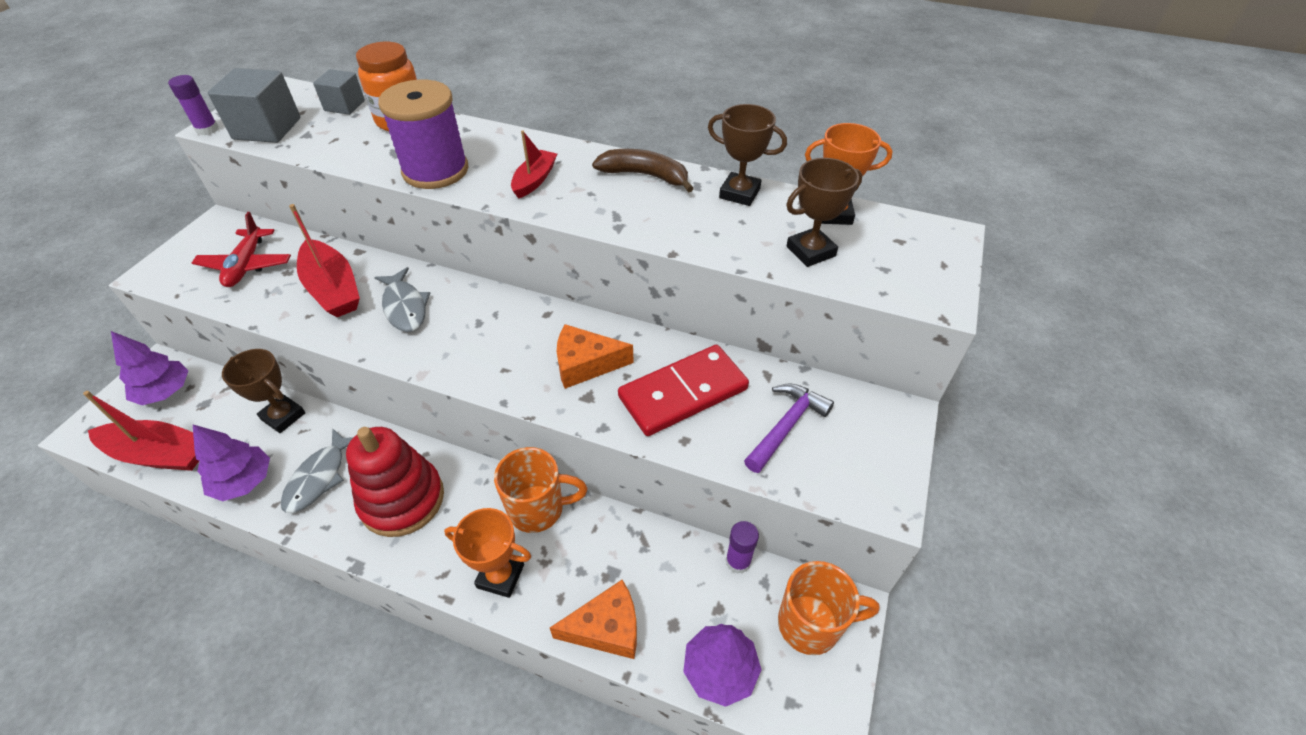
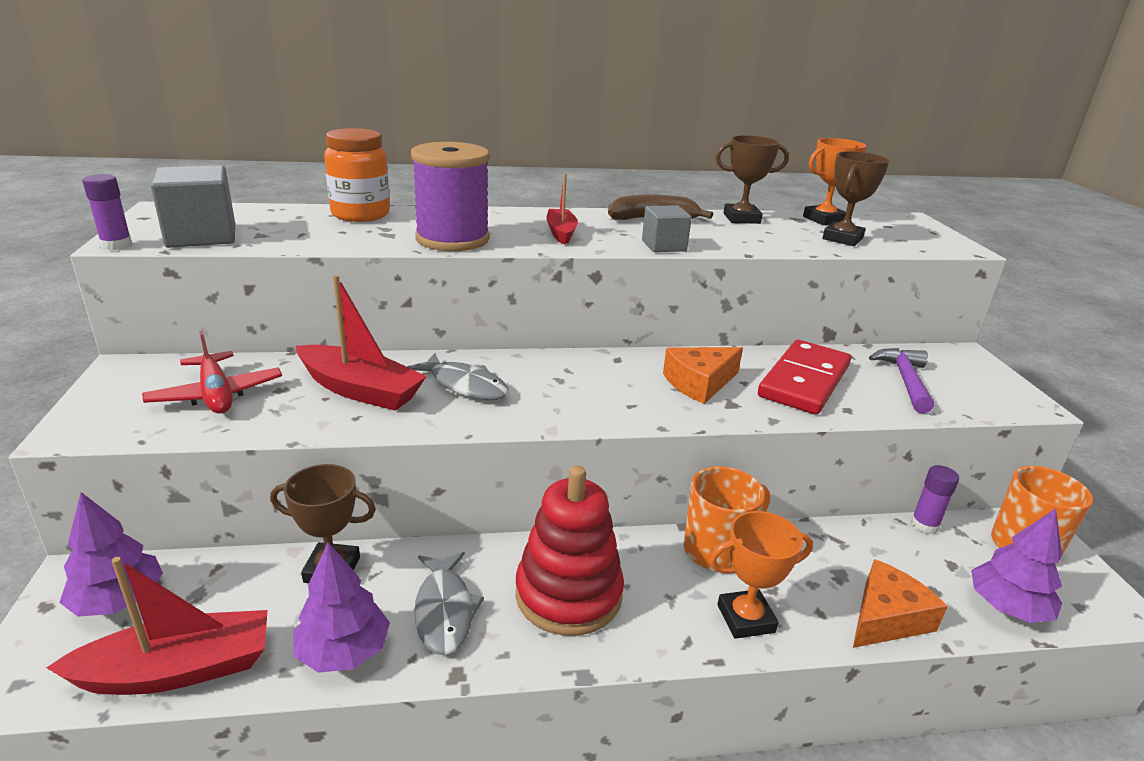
camera: 30 degrees left, 20 degrees down
grey cube [313,69,365,115] -> grey cube moved to [642,205,692,252]

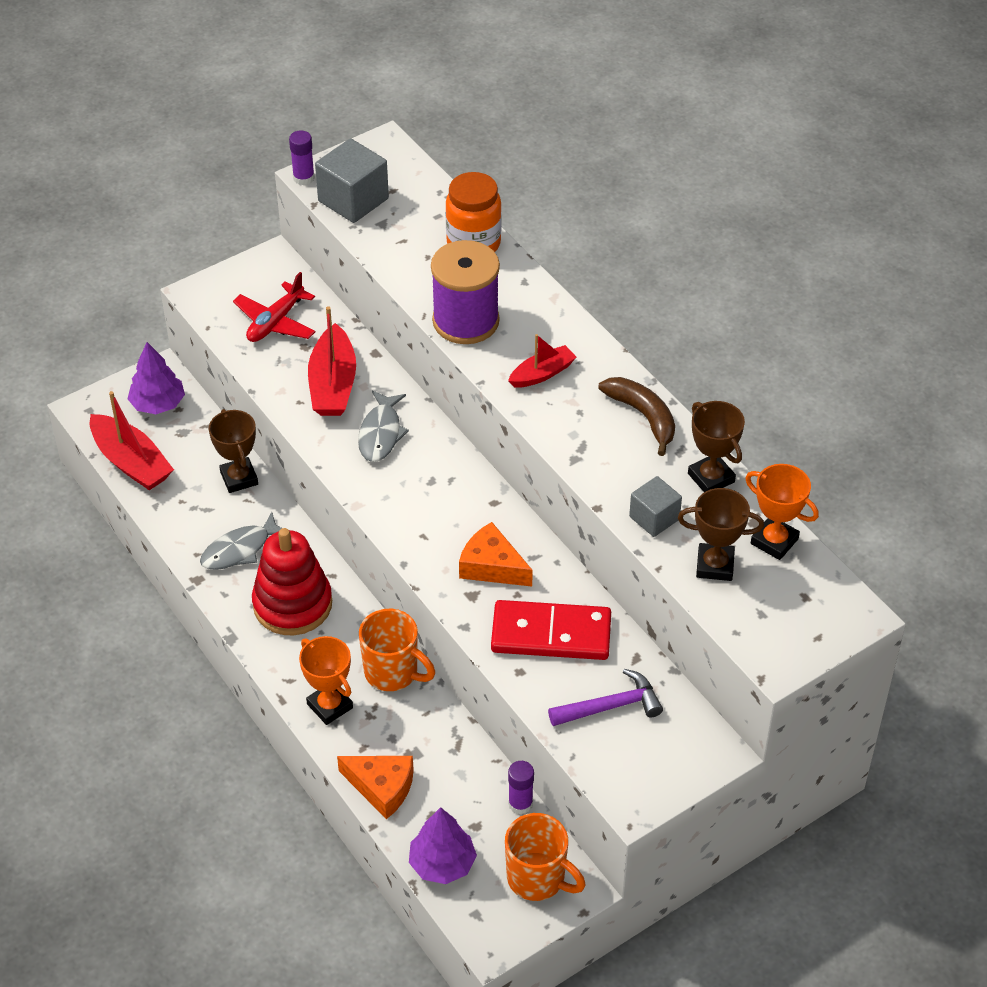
camera: 65 degrees right, 20 degrees up
purple tree [293,542,390,673] -> none
grey cube [642,205,692,252] -> grey cube moved to [629,476,682,537]

